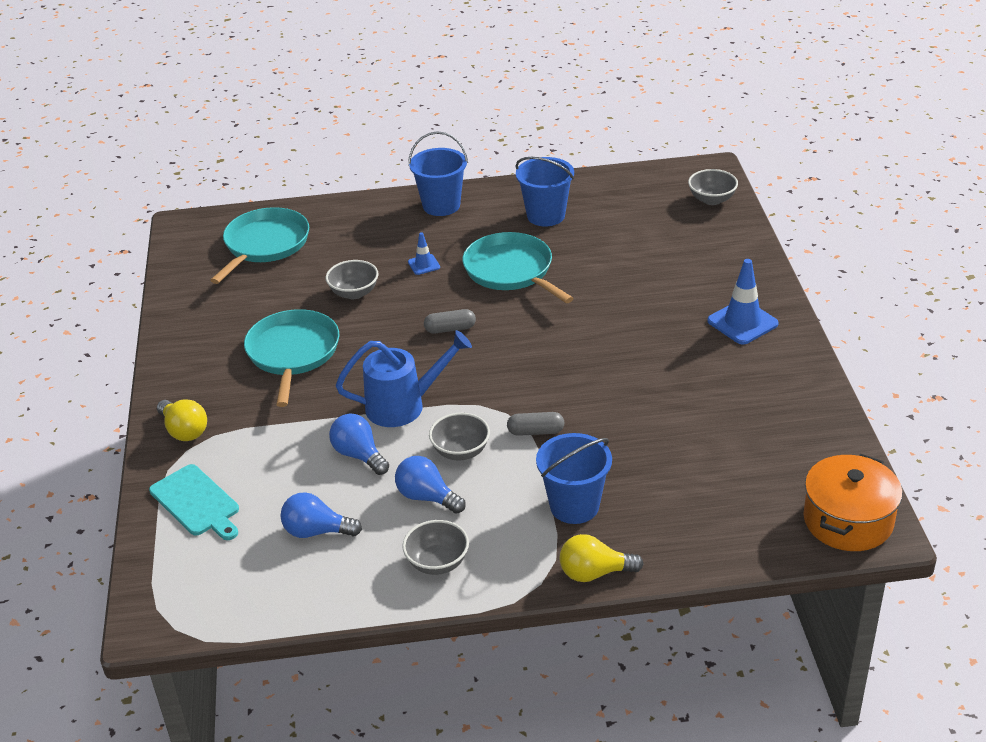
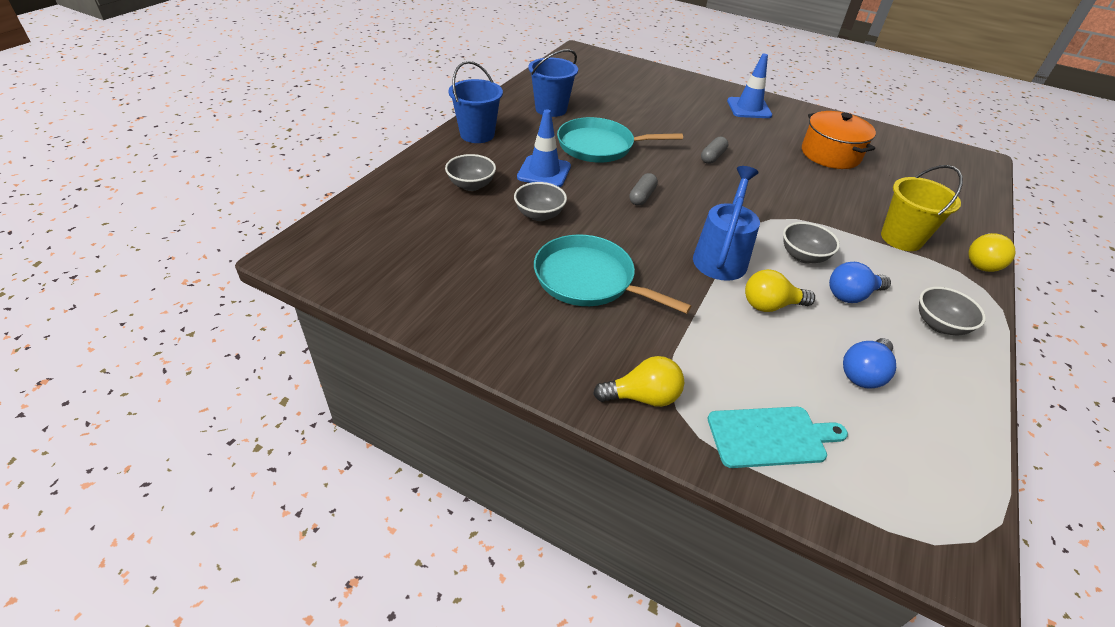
camera: 60 degrees left, 5 degrees up
turquoise pan [210,207,309,284] -> none
blue light bulb [329,413,389,475] -> yellow light bulb [745,269,815,312]
blue traffic cone [408,232,440,275] -> blue traffic cone [517,109,571,187], size x1.86
grey capsule [507,412,564,436] -> grey capsule moved to [701,136,728,164]
blue bucket [536,433,612,524] -> yellow bucket [881,165,963,251]
grey bowl [688,169,738,205] -> grey bowl moved to [445,154,496,191]
orange pot [803,454,902,551] -> orange pot moved to [802,111,876,169]

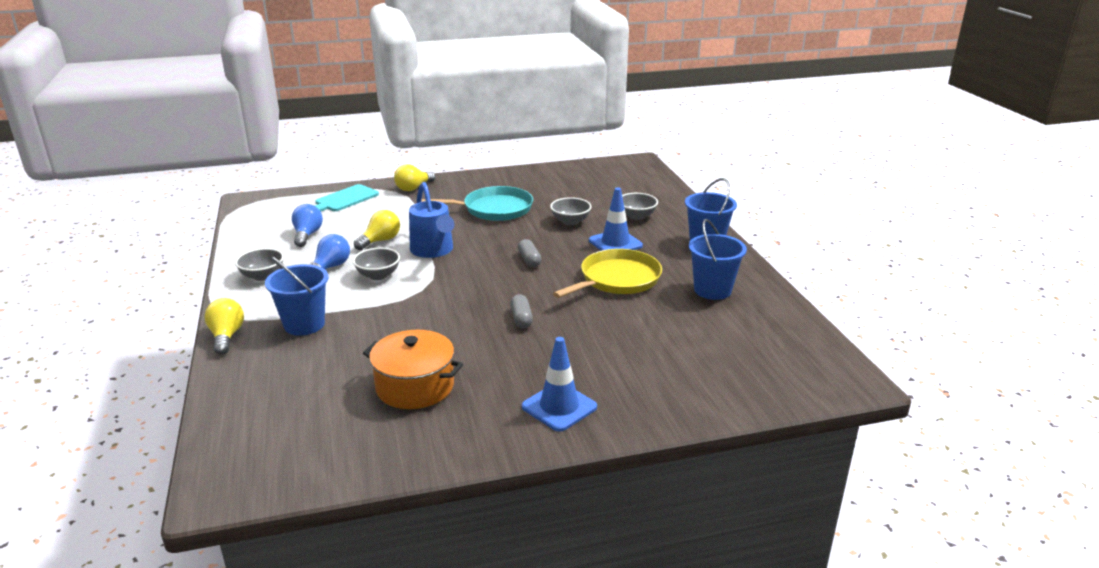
camera: 140 degrees right, 15 degrees down
turquoise pan [557,117,683,162] -> yellow pan [553,249,662,298]
yellow bucket [881,165,963,251] -> blue bucket [265,256,328,336]

